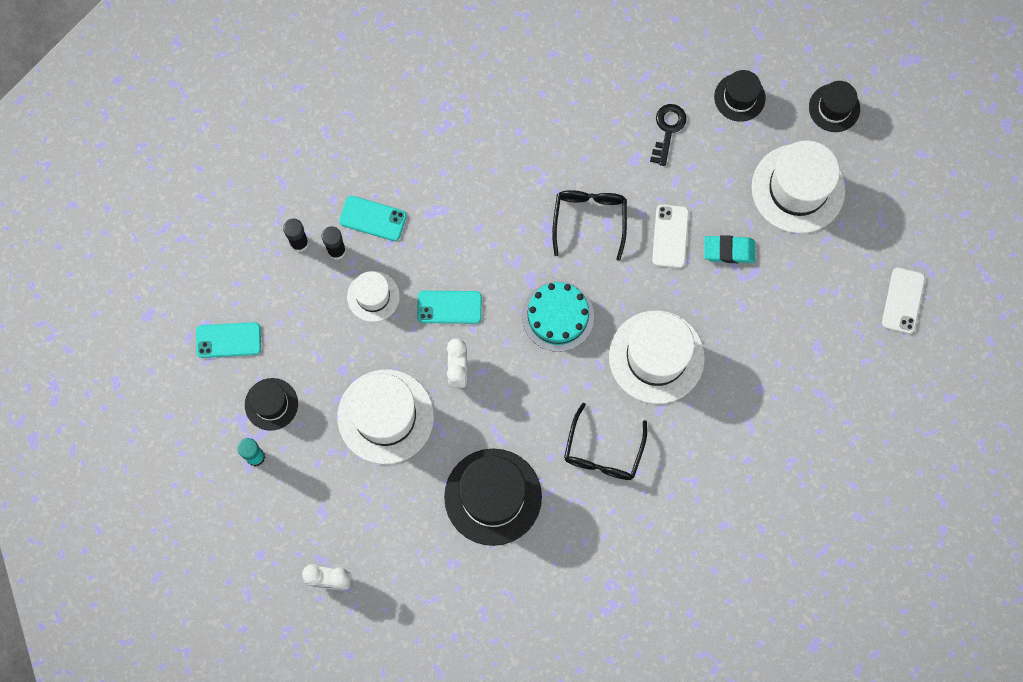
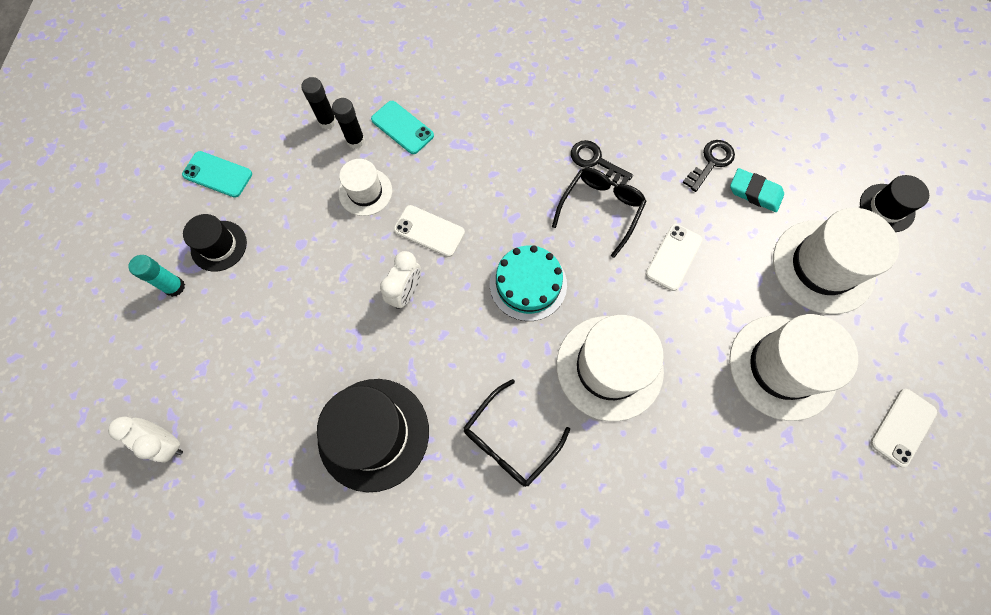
camera: 25 degrees right, 5 degrees down
white hat [337,369,434,464] -> white hat moved to [729,314,858,421]
turquoise phone [417,291,482,324] -> white phone [394,205,465,257]
turquoise eraser [704,235,755,263] -> turquoise eraser moved to [730,168,784,212]
black hat [714,70,766,122] -> none
none -> black key [571,140,633,184]

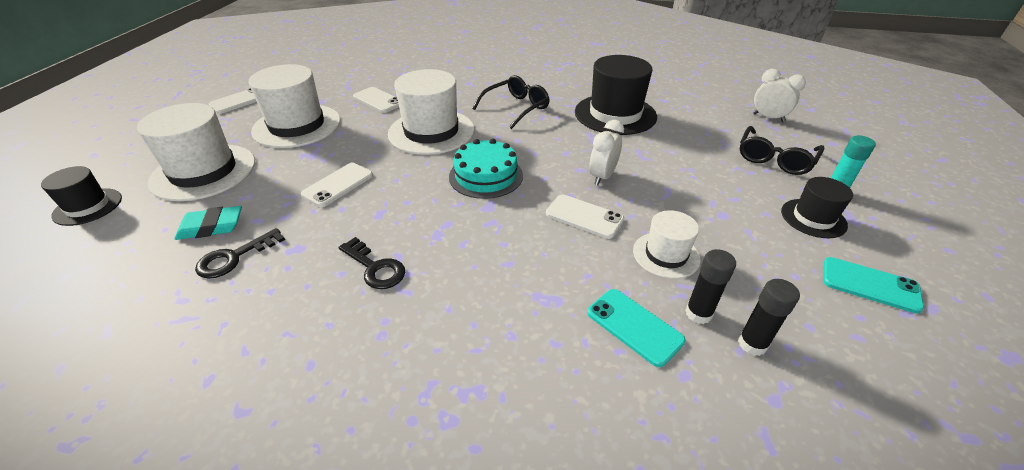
camera: 175 degrees left, 30 degrees down
black glasses [552,168,647,258] -> black glasses moved to [740,126,824,175]
turquoise eraser [730,168,784,212] -> turquoise eraser turned 45 degrees counterclockwise [175,206,242,240]
none -> white phone [353,87,399,113]

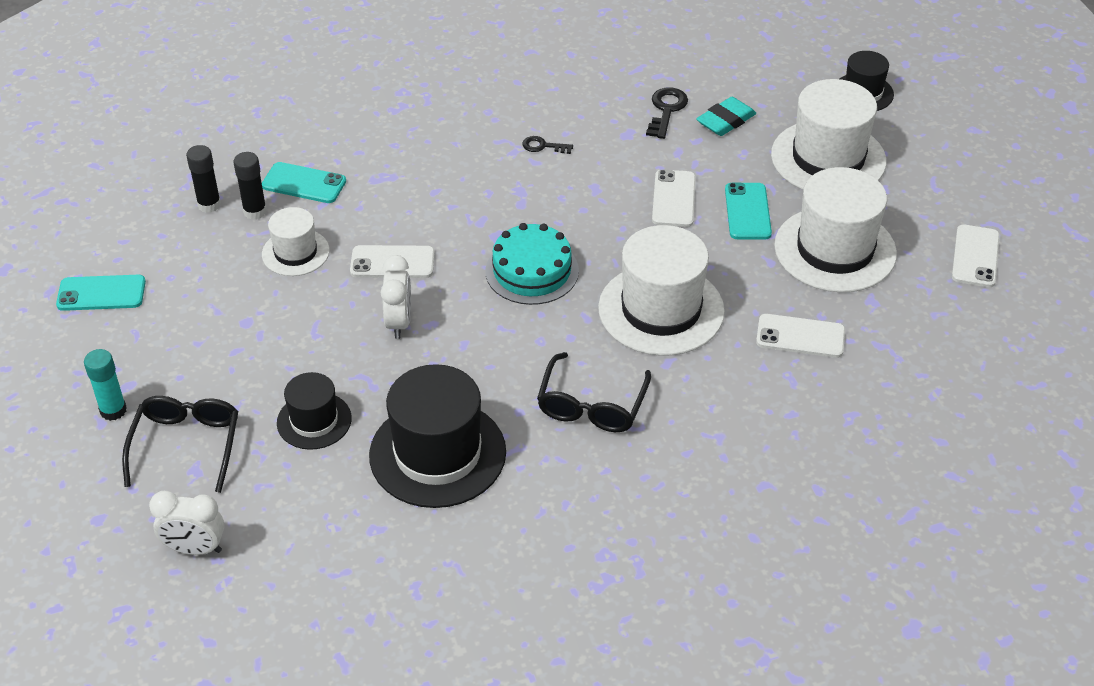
camera: 150 degrees right, 5 degrees up
black key [339,237,405,289] -> black key [522,136,573,154], size x0.63
black hat [781,177,853,238] -> black hat moved to [277,372,352,450]
none -> turquoise phone [725,183,772,239]

